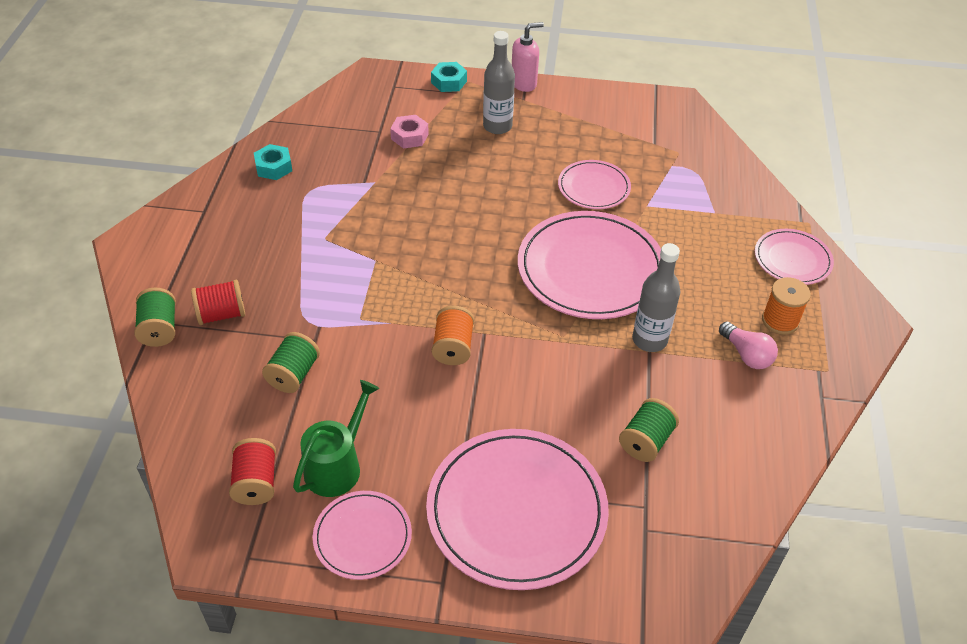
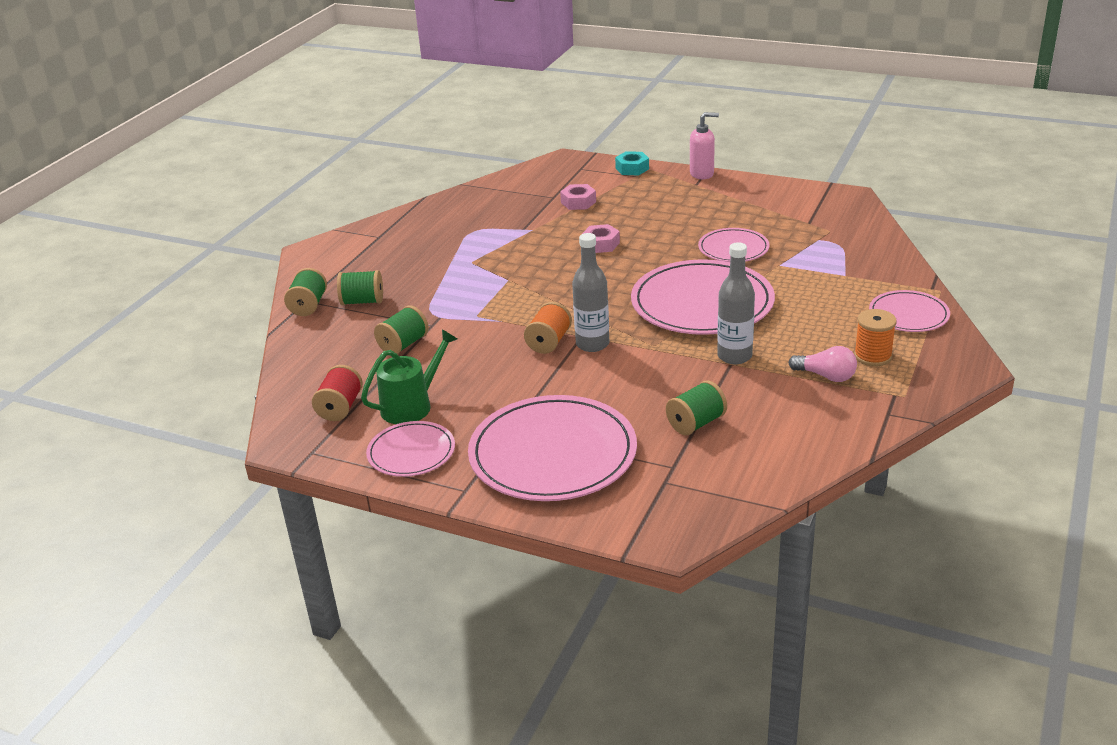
camera: 20 degrees right, 15 degrees down
red spool [191,280,245,325] -> green spool [337,270,383,305]
turquoise nut [254,144,292,180] -> none
grey bottle [483,31,515,134] -> grey bottle moved to [572,233,609,352]
pink light bulb [719,321,778,369] -> pink light bulb turned 45 degrees counterclockwise [789,346,857,382]
none -> pink nut [582,224,620,253]

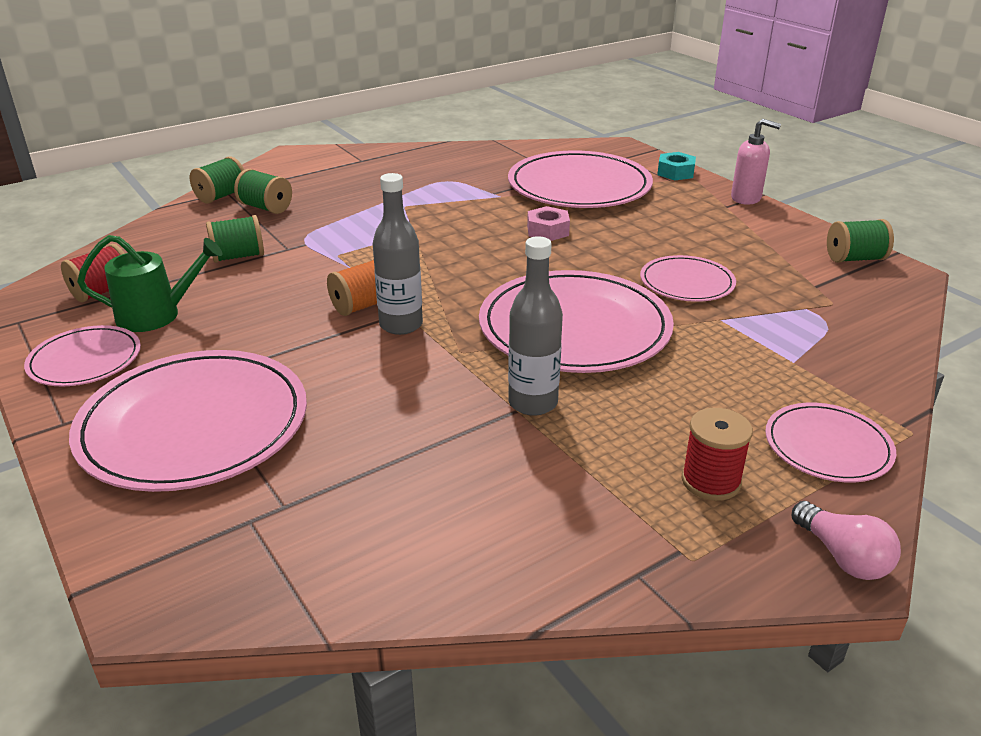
camera: 30 degrees right, 0 degrees up
pink nut [560,184,596,210] -> pink plate [508,151,653,208]
green spool [666,381,727,435] -> green spool moved to [827,219,894,263]
pink light bulb [789,346,857,382] -> pink light bulb moved to [791,501,901,580]
orange spool [854,309,897,366] -> red spool [682,408,753,501]

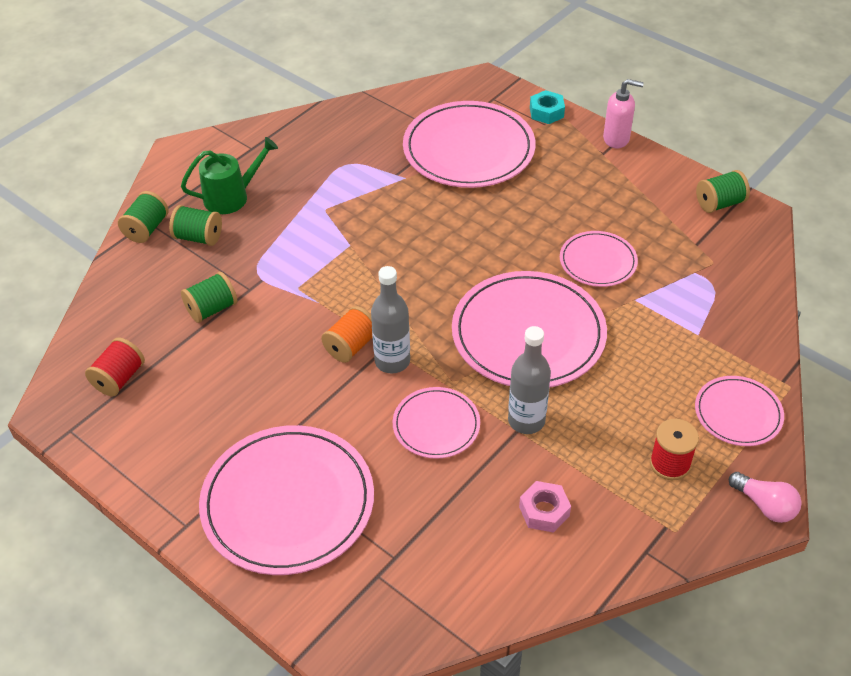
camera: 15 degrees left, 15 degrees up
pink plate [24,325,141,386] -> pink plate moved to [393,387,480,459]
green watering can [77,235,222,332] -> green watering can moved to [181,137,278,214]
pink nut [527,206,570,241] -> pink nut moved to [519,481,571,533]

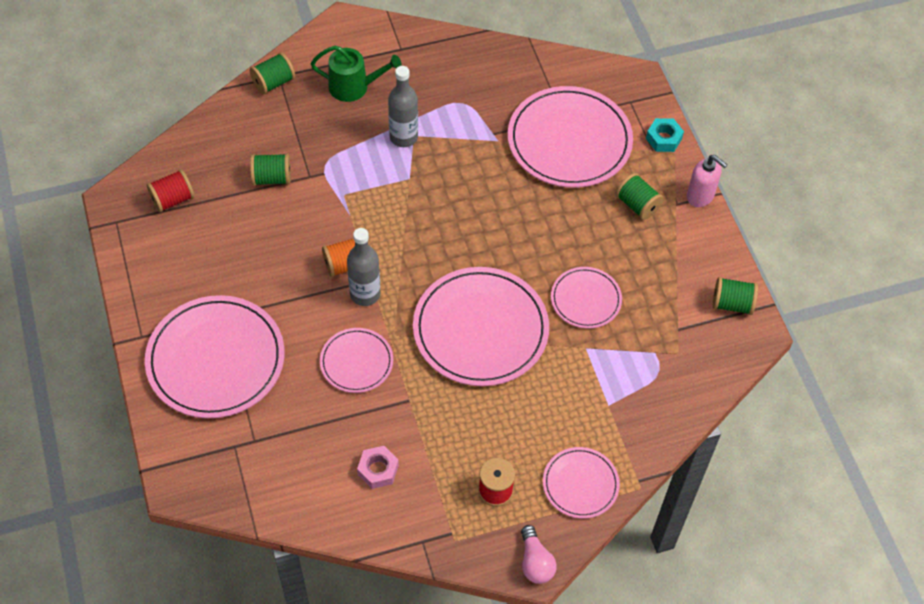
camera: 30 degrees right, 10 degrees up
green spool [169,205,222,246] -> green spool moved to [616,173,664,220]
grey bottle [508,326,551,434] -> grey bottle moved to [388,66,418,147]

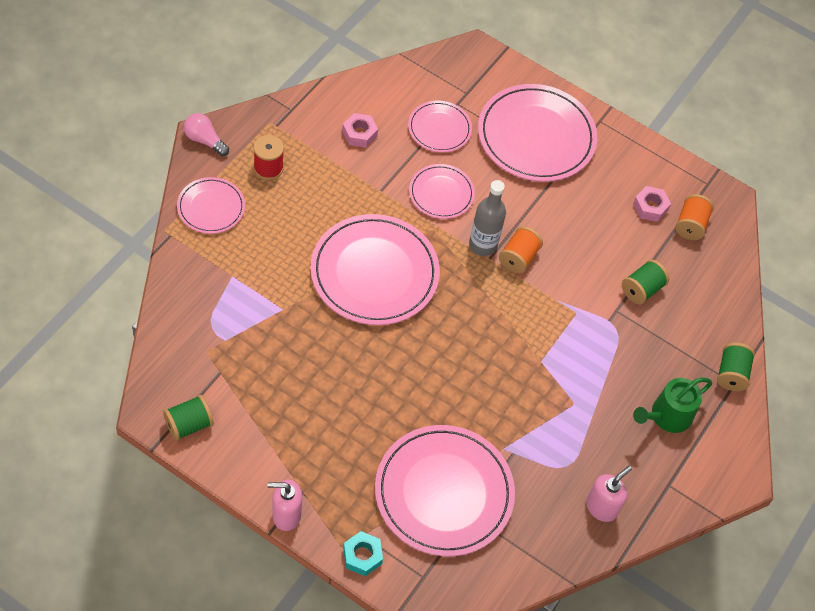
camera: 135 degrees right, 0 degrees up
red spool [147,169,195,213] -> orange spool [675,194,714,240]
grey bottle [388,66,418,147] -> none
pink plate [551,267,622,329] -> pink plate moved to [408,101,472,153]
green spool [616,173,664,220] -> none
none -> pink soap dispenser [586,466,632,522]
none -> pink nut [633,186,671,222]

